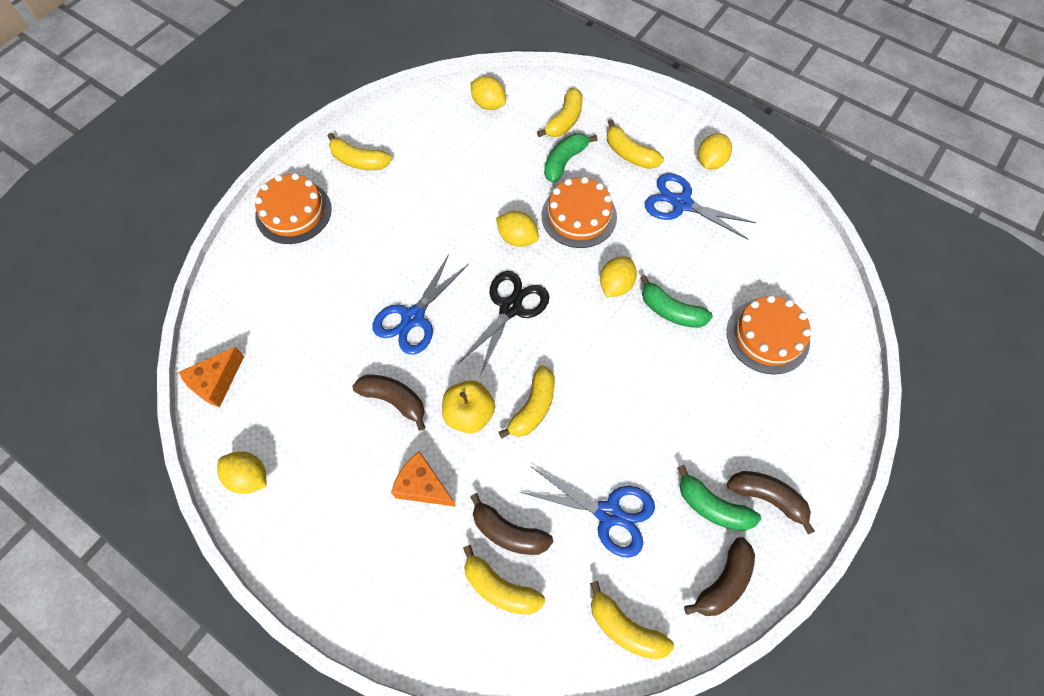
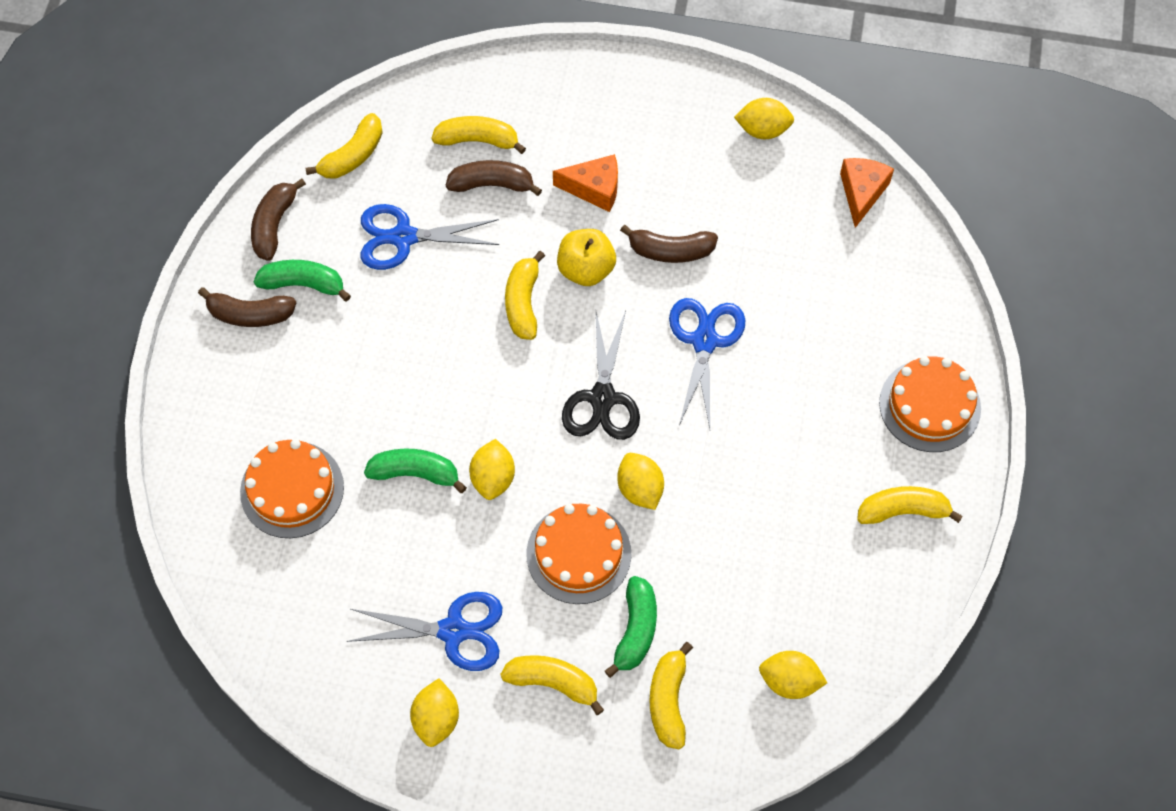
camera: 155 degrees right, 0 degrees up
yellow lemon [496,211,539,247] -> yellow lemon turned 60 degrees clockwise [617,453,664,510]
yellow banana [590,581,674,659] -> yellow banana turned 120 degrees clockwise [305,113,383,179]

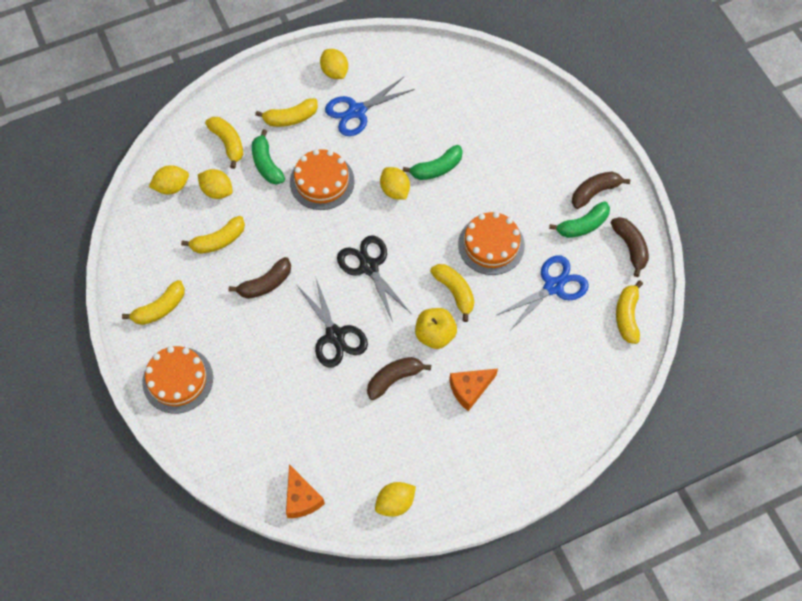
camera: 145 degrees right, 0 degrees up
orange cake [240,439,344,538] -> orange cake moved to [458,212,525,275]
yellow banana [432,116,526,154] -> yellow banana moved to [181,216,245,254]
brown banana [446,160,542,196] -> brown banana moved to [229,257,291,299]
yellow lemon [617,453,664,510] -> yellow lemon moved to [198,169,233,199]
blue scissors [669,298,745,429] -> black scissors [297,276,368,368]

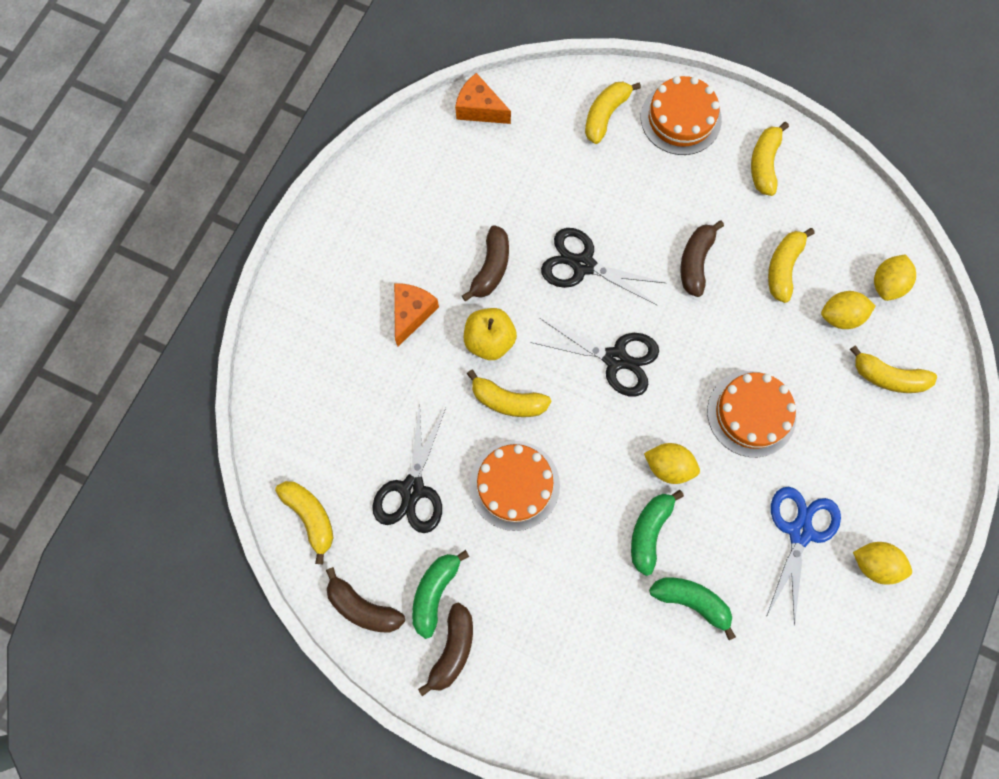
camera: 140 degrees right, 10 degrees up
green banana [252,129,285,185] -> green banana moved to [649,578,736,640]
yellow banana [255,98,318,127] -> yellow banana moved to [585,82,641,144]
yellow lemon [375,482,416,517] -> none
blue scissors [497,255,589,332] -> black scissors [372,402,446,533]

